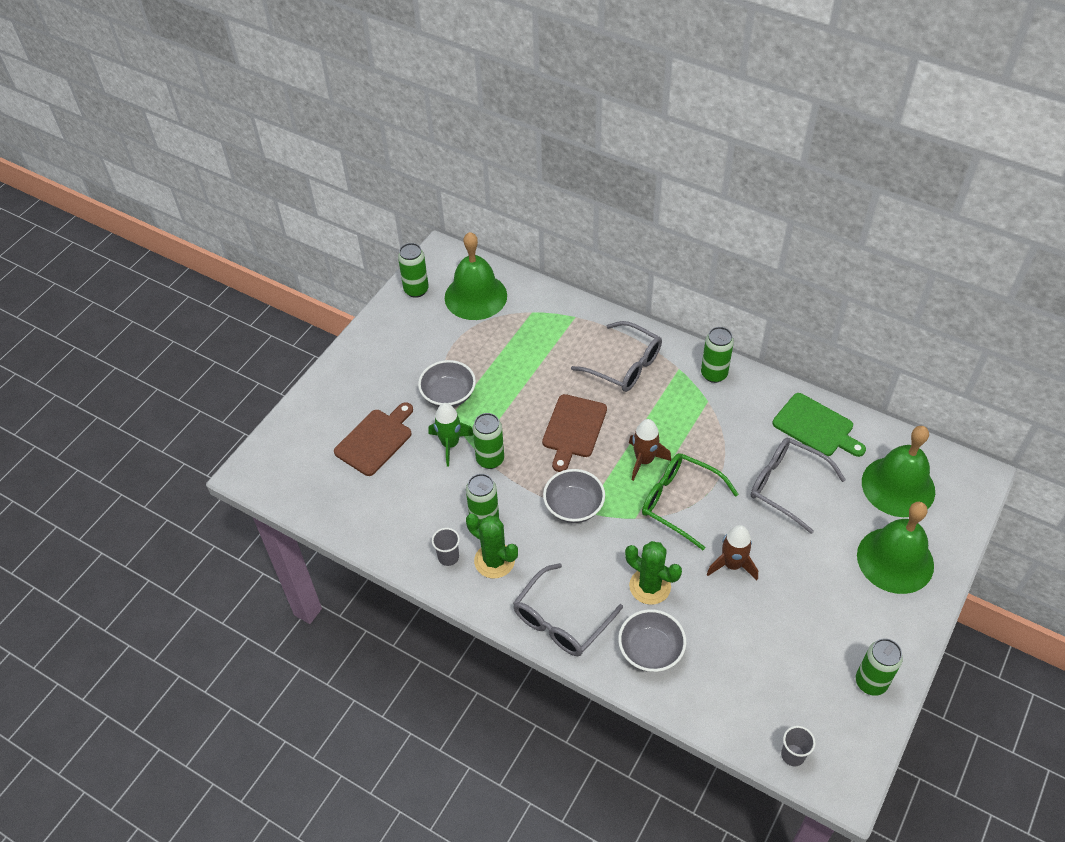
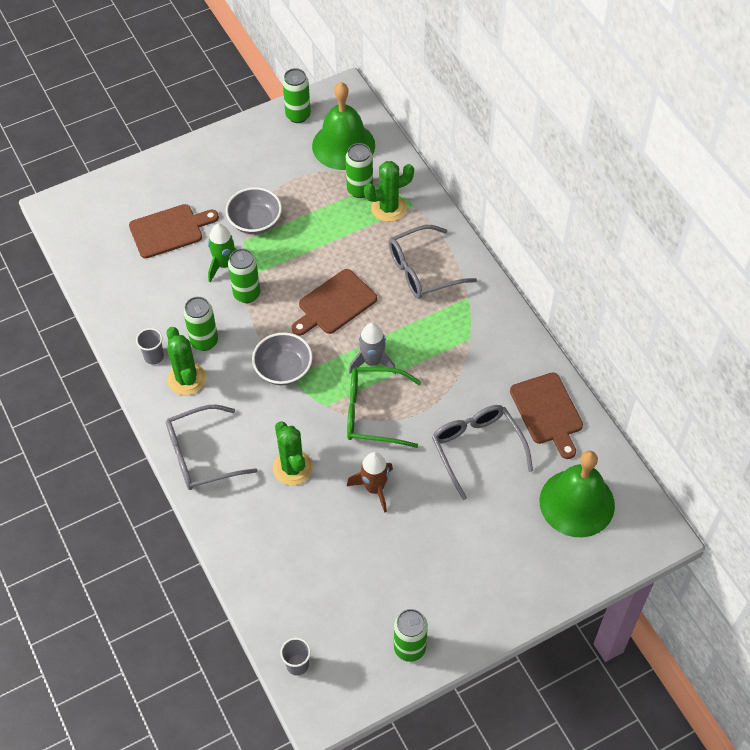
camera: 30 degrees right, 5 degrees up
grey glasses [571,321,662,392] -> grey glasses turned 90 degrees clockwise [389,225,477,299]
grey bowl [618,609,686,672] -> none
brown rocket [629,419,671,481] -> grey rocket [349,323,396,374]
green glasses [642,453,739,550] -> green glasses turned 60 degrees counterclockwise [347,367,421,448]
green can [701,327,734,383] -> green can moved to [346,143,373,198]
green cutting board [772,393,866,457] -> brown cutting board [510,373,583,459]
green bell [857,502,934,594] -> none
none -> green cactus [364,161,414,222]

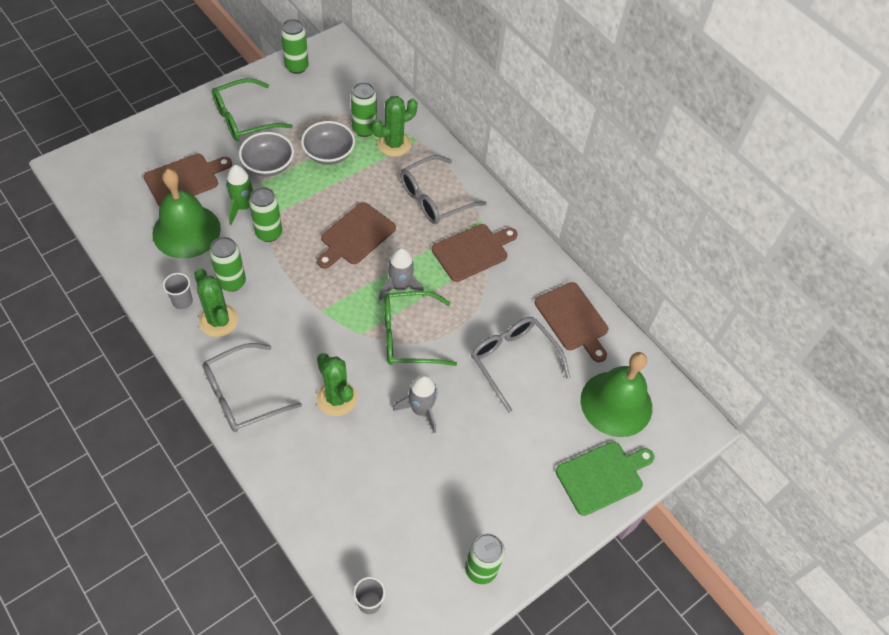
camera: 15 degrees left, 0 degrees up
grey bowl [252,332,313,385] -> grey bowl moved to [301,121,355,165]
green bell [312,82,375,170] -> green bell moved to [152,169,221,259]
brown rocket [347,452,393,513] -> grey rocket [393,375,438,433]
none -> green glasses [212,78,293,141]
none -> brown cutting board [432,224,517,282]
none -> green cutting board [556,442,654,516]

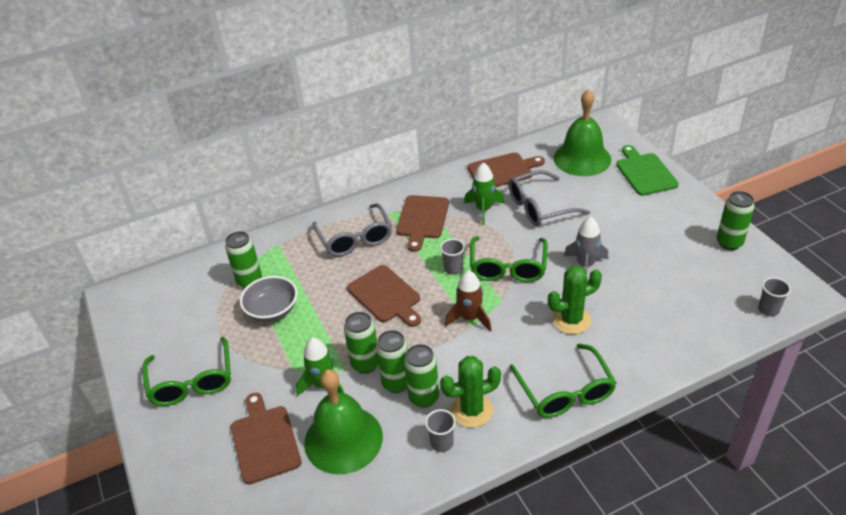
camera: 70 degrees left, 15 degrees down
grey glasses [202,343,302,432] -> green glasses [509,343,616,418]
grey bowl [239,132,294,177] -> none
green can [281,19,309,74] -> green can moved to [376,330,408,393]
green cactus [372,96,418,157] -> none
grey rocket [379,248,425,301] -> grey cup [440,239,465,275]
brown cutting board [432,224,517,282] -> brown cutting board turned 150 degrees counterclockwise [396,195,449,252]
none -> brown rocket [445,270,492,332]
none -> green rocket [464,162,504,225]

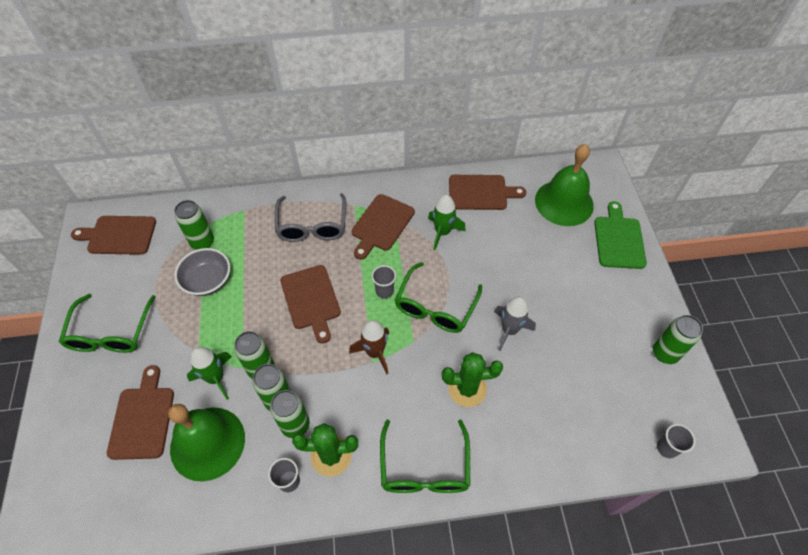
camera: 15 degrees right, 15 degrees up
grey glasses [508,170,590,226] -> none
none -> brown cutting board [71,216,156,255]

